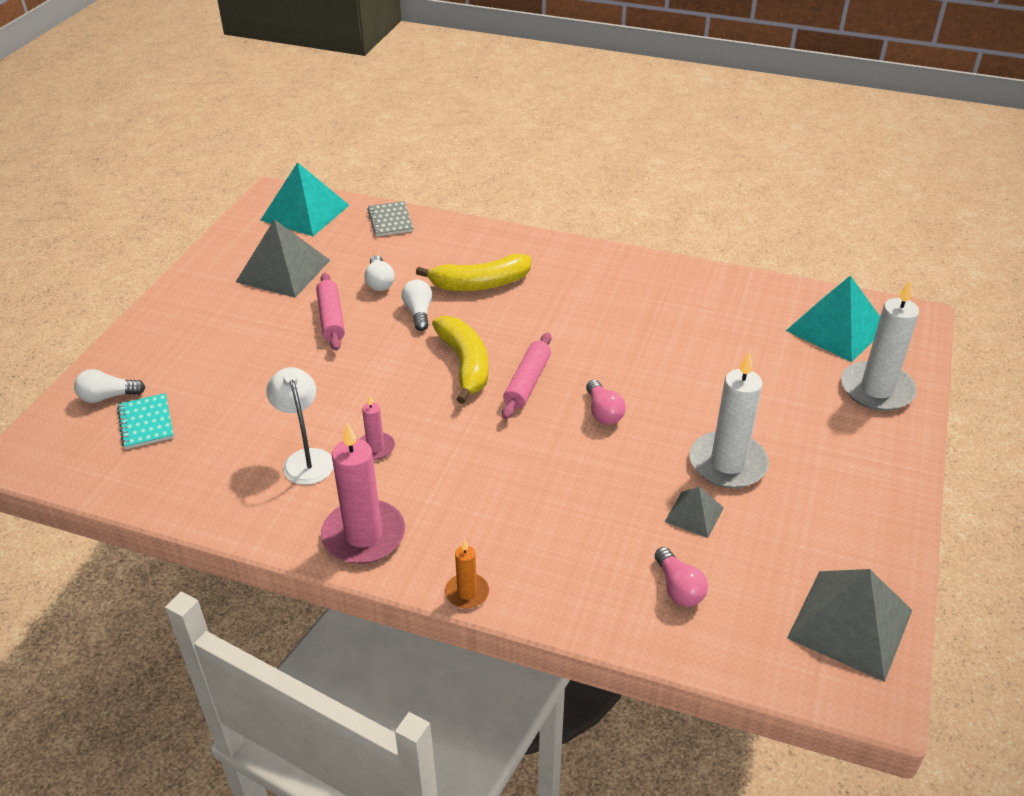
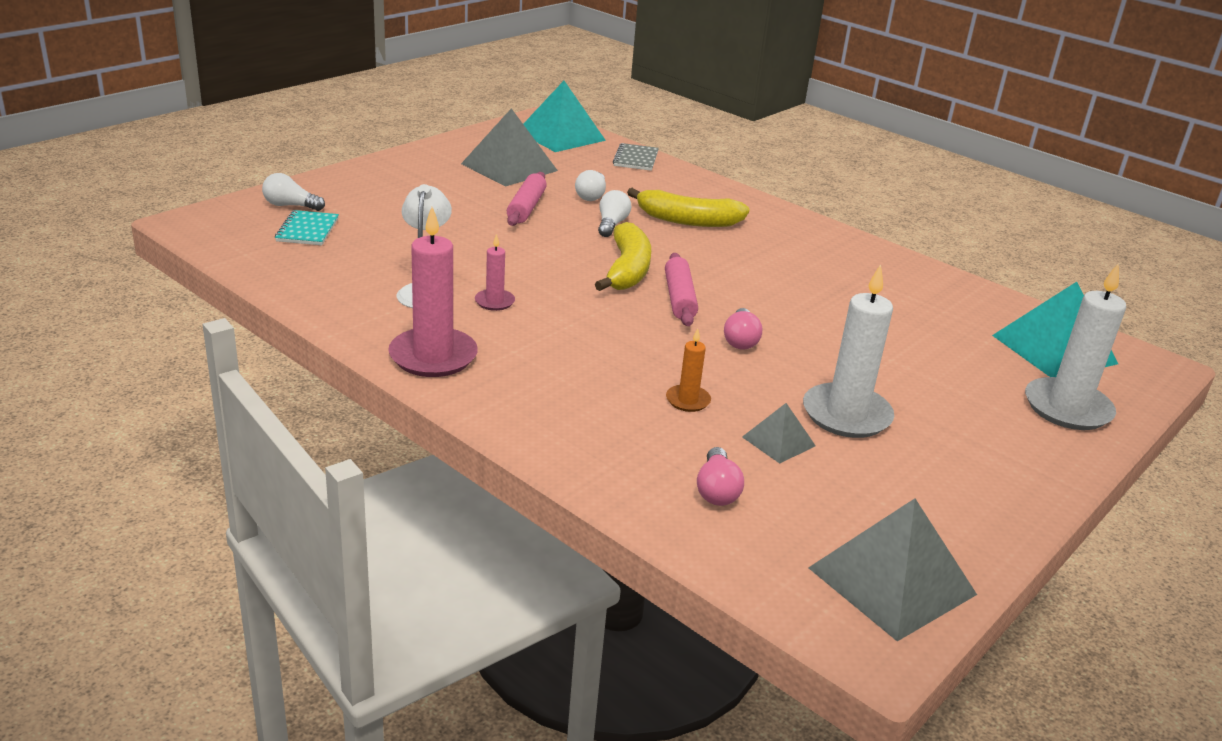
camera: 20 degrees right, 10 degrees down
orange candle [445,539,489,608] -> orange candle moved to [666,328,711,412]
pink rolling pin [502,333,551,419] -> pink rolling pin turned 45 degrees counterclockwise [665,253,698,326]

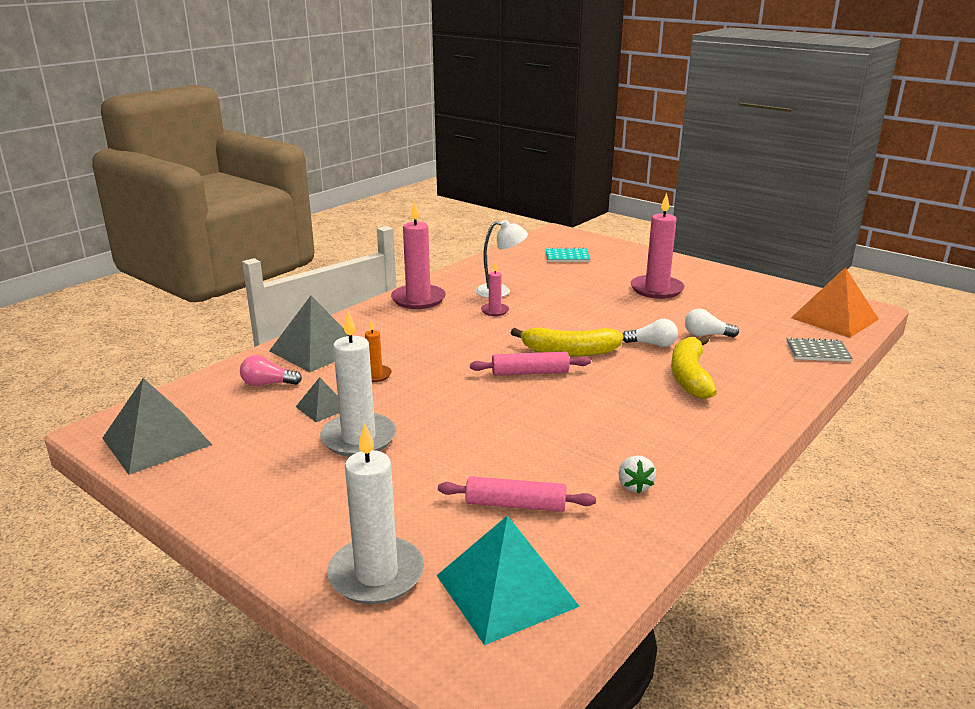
camera: 90 degrees right, 5 degrees down
white light bulb [262,173,325,211] -> none
grey pyramid [461,108,558,187] -> grey pyramid moved to [269,296,349,372]
pink rolling pin [507,172,547,226] -> pink rolling pin moved to [438,476,596,512]
turquoise pyramid [523,81,606,152] -> orange pyramid [791,267,879,338]
pink light bulb [724,308,762,349] -> none
none -> white strawberry [618,455,656,493]
none -> pink candle [631,193,685,299]

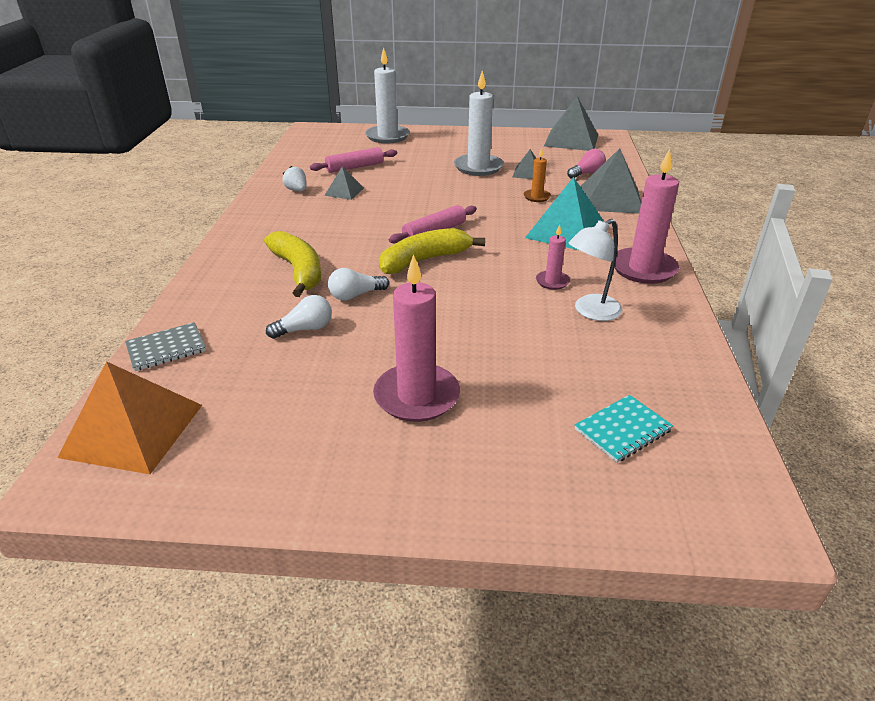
camera: 145 degrees right, 10 degrees up
turquoise pyramid [436,515,580,645] -> turquoise pyramid moved to [525,177,604,250]
none -> grey pyramid [324,167,364,200]

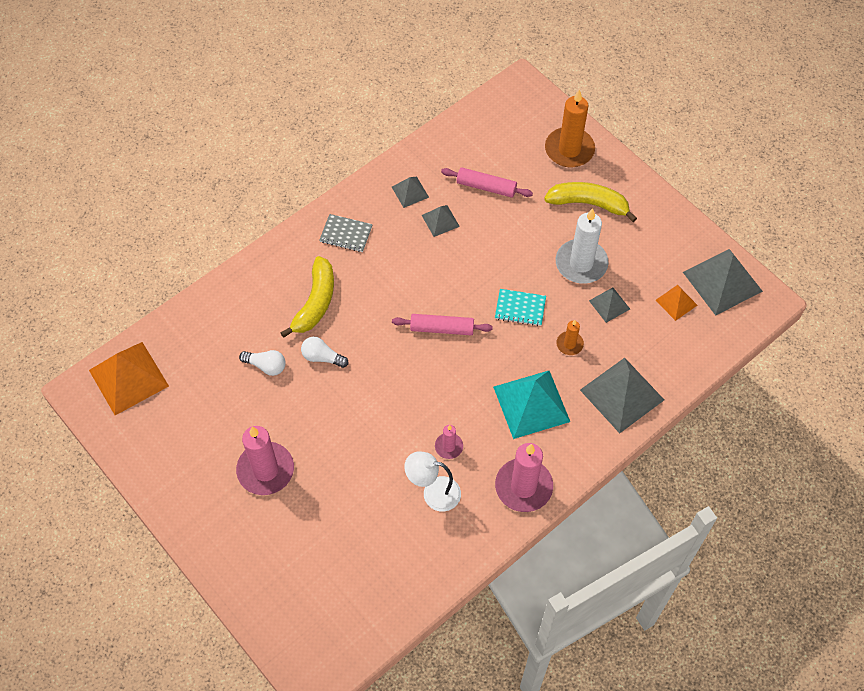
camera: 45 degrees right, 25 degrees up
grey notebook [125,322,206,371] -> grey notebook moved to [319,214,373,252]
white strawberry [282,166,307,191] -> grey pyramid [392,177,429,208]
white candle [365,47,410,143] -> orange candle [545,89,595,167]
yellow banana [379,228,485,274] -> yellow banana moved to [544,182,637,222]
pink light bulb [567,149,606,179] -> none
turquoise notebook [575,395,673,463] -> turquoise notebook moved to [495,289,546,326]
none -> orange pyramid [656,285,697,321]

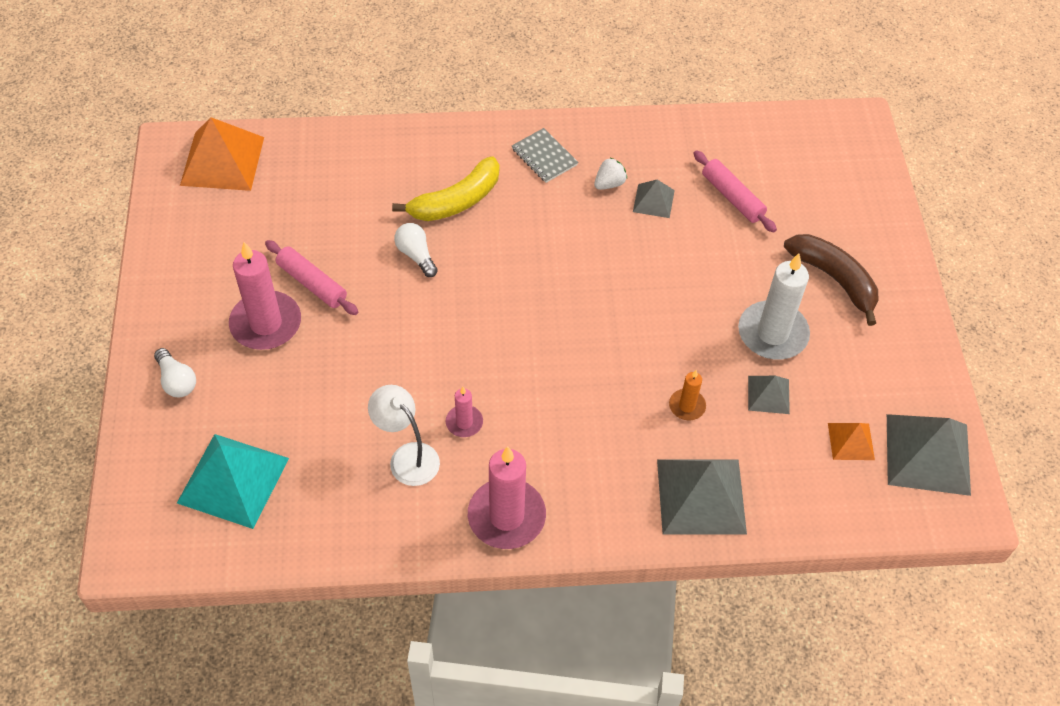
camera: 35 degrees right, 5 degrees down
white light bulb [239,350,286,376] -> white light bulb moved to [154,348,196,397]
grey pyramid [392,177,429,208] -> none
pink rolling pin [392,314,493,335] -> pink rolling pin moved to [265,240,358,315]
turquoise pyramid [493,371,570,439] -> turquoise pyramid moved to [177,434,289,529]
turquoise notebook [495,289,546,326] -> none
yellow banana [544,182,637,222] -> brown banana [784,234,879,326]
orange candle [545,89,595,167] -> none
none -> white strawberry [594,158,627,190]

